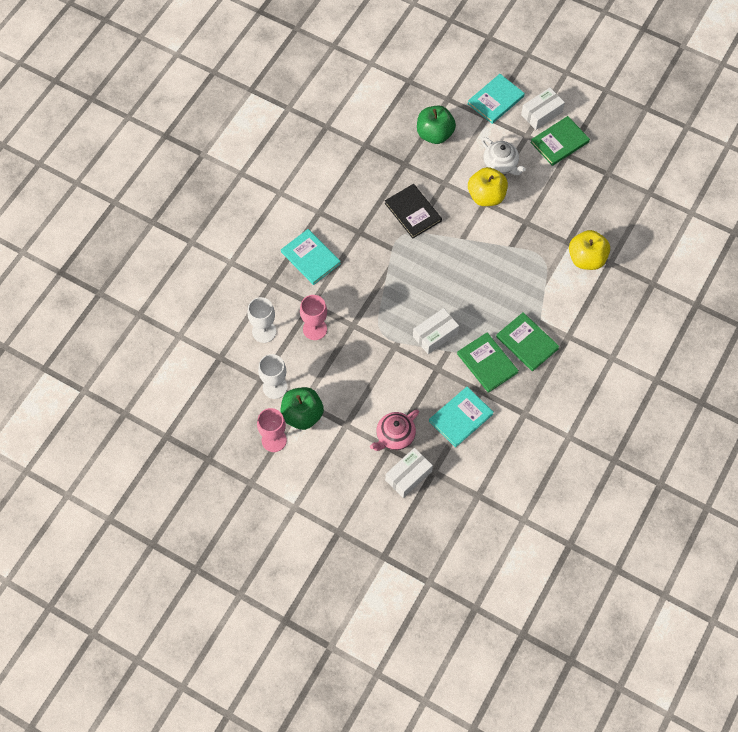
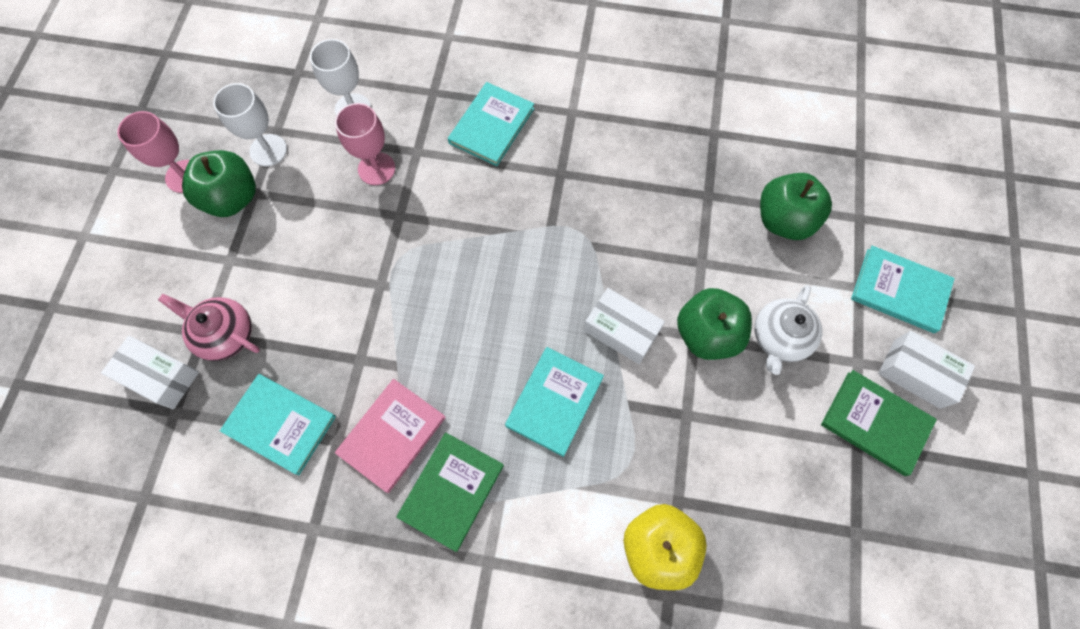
camera: 70 degrees right, 5 degrees up
black book [385,184,442,239] -> none
white box [413,308,459,354] -> white box moved to [584,288,665,364]
green book [457,332,519,393] -> pink book [335,379,446,493]
yellow apple [468,167,508,206] -> green apple [677,288,752,360]
none -> turquoise book [505,347,604,457]

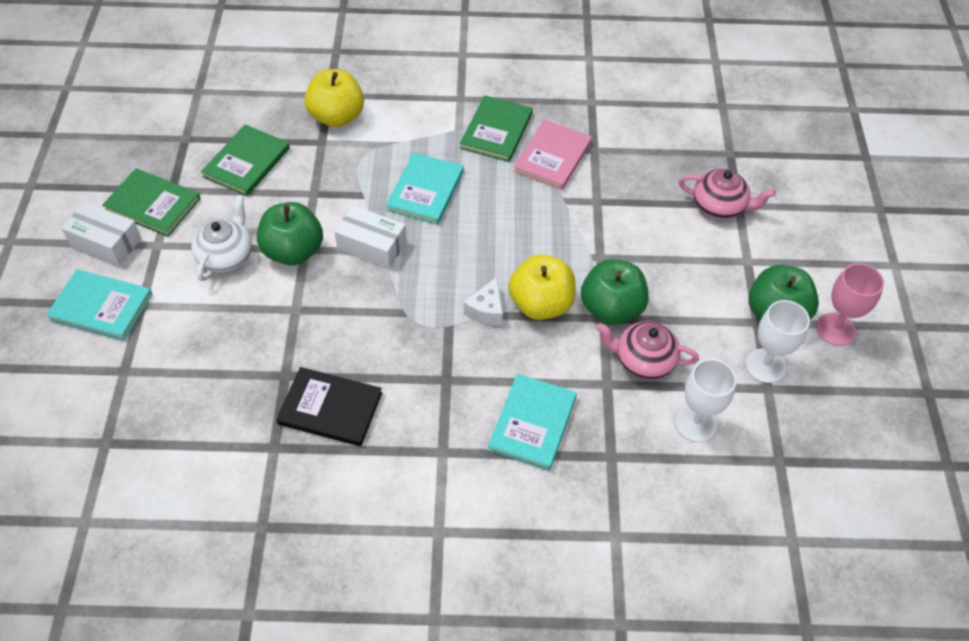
camera: 170 degrees right, 15 degrees down
white box [101,335,199,409] -> none
turquoise book [220,374,336,475] -> none
pink goblet [335,103,395,185] -> pink teapot [596,321,699,380]
green apple [760,173,832,240] -> green apple moved to [581,259,649,325]
none -> green book [201,125,290,196]
none -> black book [276,367,382,446]
none -> white cheese [464,277,503,325]
none -> yellow apple [509,254,576,320]

